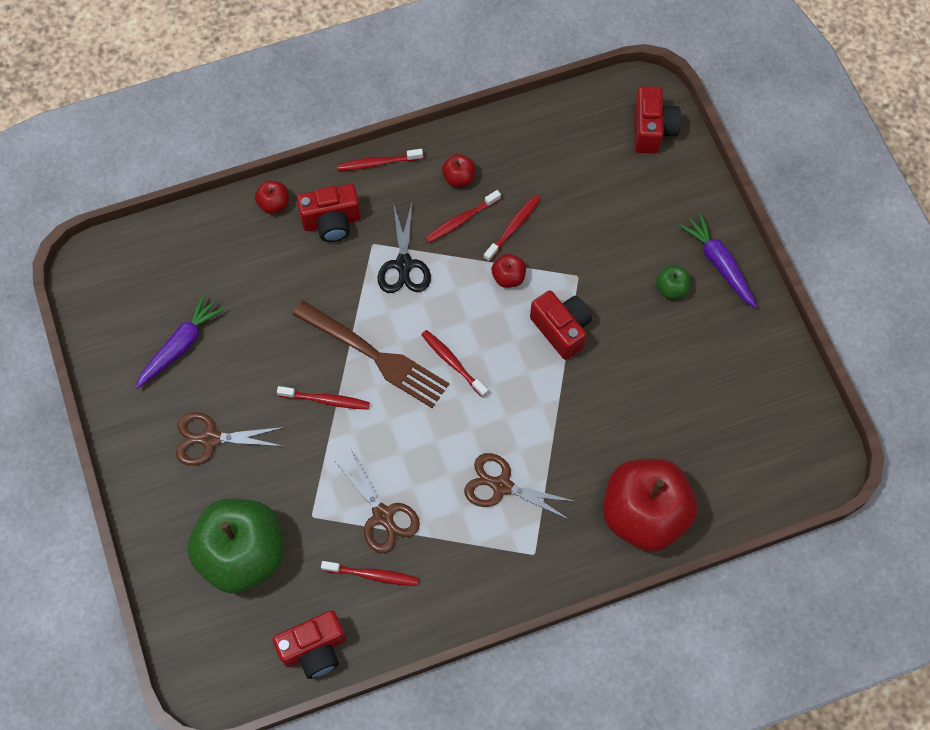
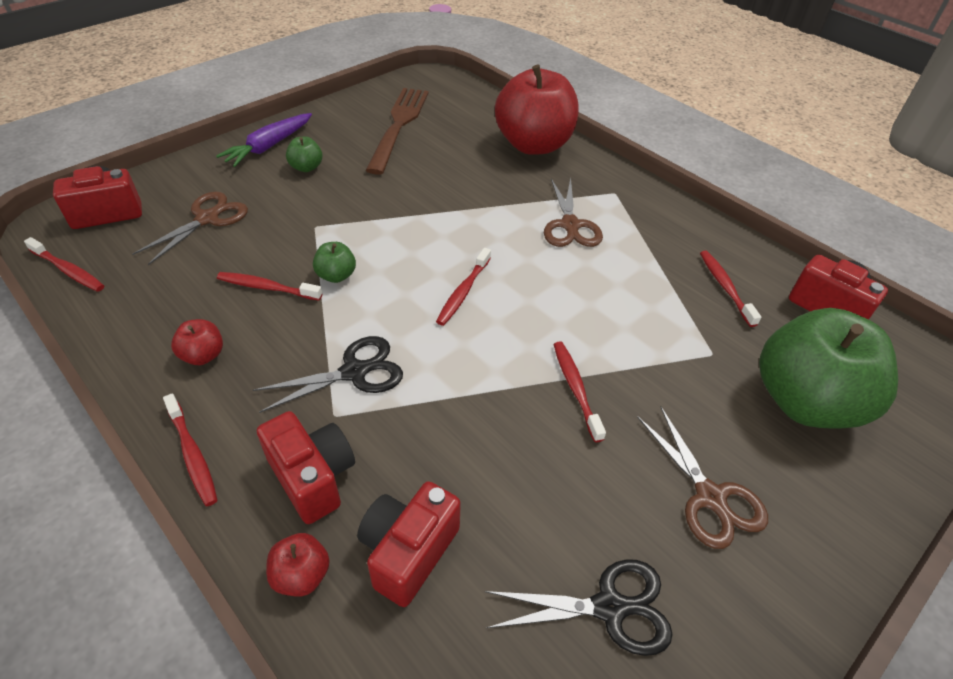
camera: 115 degrees left, 20 degrees down
purple carrot [135,294,224,389] -> black scissors [485,559,673,656]
brown fork [293,301,449,408] -> brown fork moved to [365,88,429,175]
brown scissors [335,449,420,553] -> brown scissors moved to [132,192,248,265]
red toothbrush [425,190,501,243] -> red toothbrush moved to [24,237,104,292]
red apple [492,254,526,288] -> green apple [313,242,356,283]
red camera [530,290,592,360] -> red camera moved to [357,481,461,607]

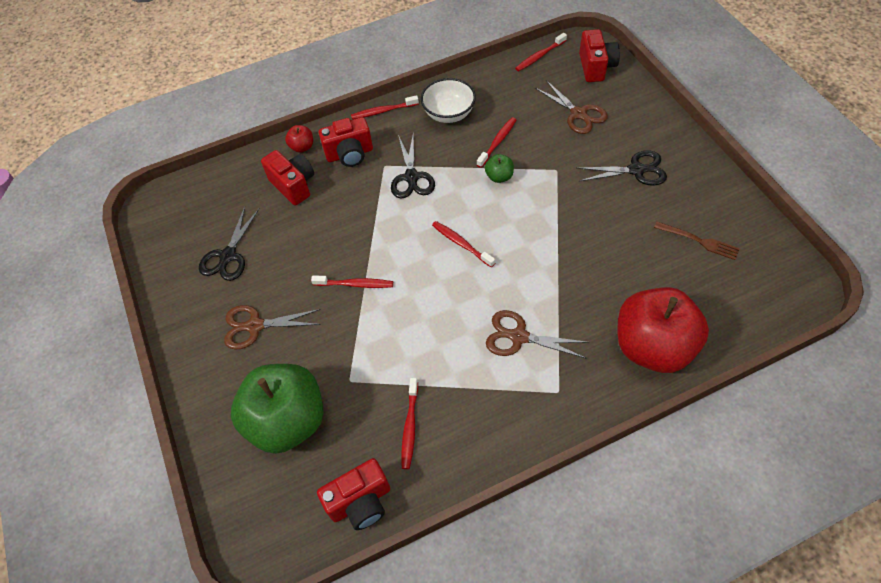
camera: 115 degrees right, 10 degrees up
red apple [171,319,223,365] -> white bowl [421,78,476,123]
purple carrot [216,113,312,167] -> none
green apple [286,137,322,172] -> black scissors [577,150,667,186]
brown fork [365,88,429,175] -> brown fork [654,222,740,260], size x0.55
red toothbrush [700,250,762,327] -> red toothbrush turned 90 degrees clockwise [401,378,418,469]

